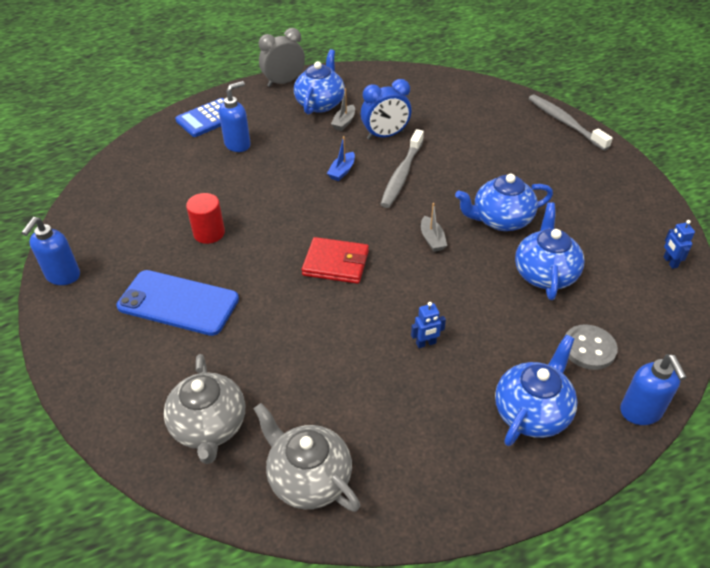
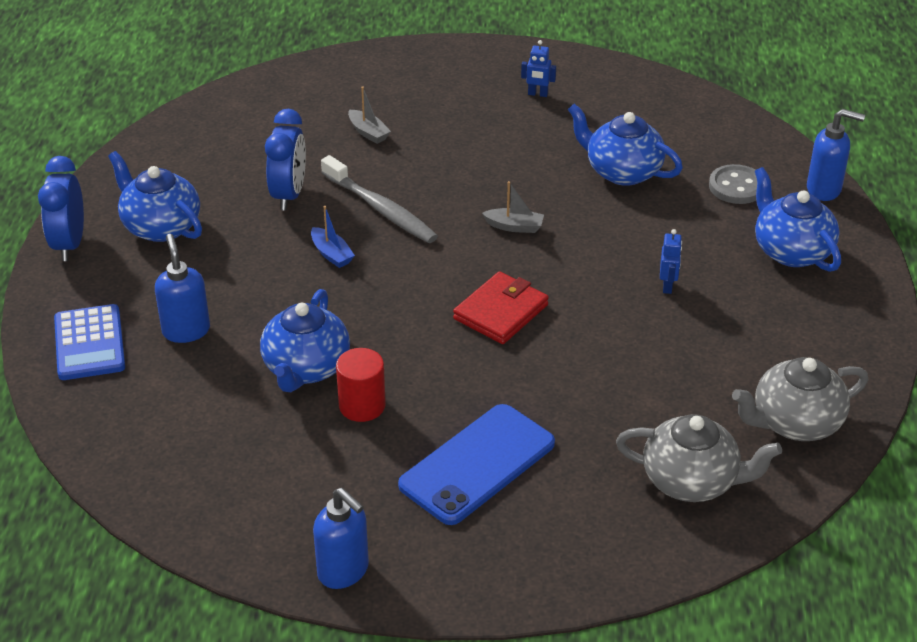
camera: 65 degrees left, 5 degrees down
grey clock [259,28,305,87] -> blue clock [38,156,84,261]
grey boat [331,89,355,131] -> grey boat moved to [348,87,391,144]
blue teapot [455,174,553,231] -> blue teapot moved to [260,289,350,392]
grey toothbrush [528,95,613,151] -> none
blue robot [663,220,695,269] -> blue robot moved to [521,40,556,97]

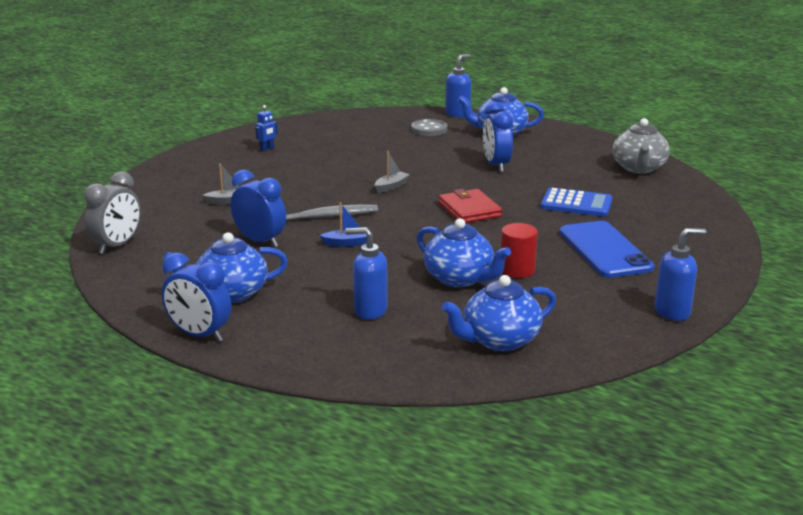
camera: 60 degrees left, 15 degrees down
blue calculator [54,304,125,380] -> blue calculator moved to [541,188,613,217]
blue teapot [568,104,683,186] -> blue teapot moved to [442,275,556,351]
grey teapot [616,414,782,502] -> none
blue robot [660,229,682,294] -> blue clock [483,102,513,172]
none -> grey clock [84,172,141,254]

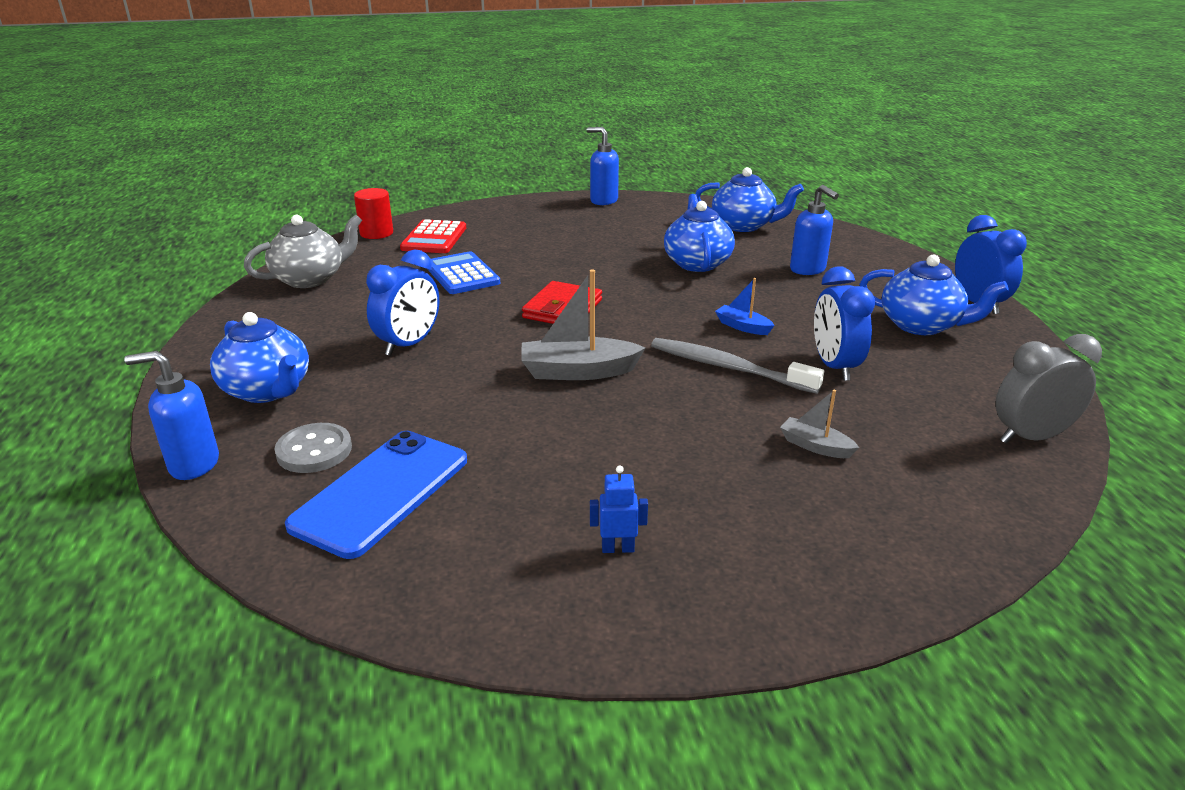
camera: 135 degrees left, 5 degrees up
grey boat [375,151,410,193] -> grey boat [521,269,645,380], size x1.81
red cylinder [501,223,538,278] -> red cylinder moved to [354,188,393,239]
blue phone [560,221,654,278] -> blue phone moved to [285,431,467,559]
none -> red calculator [400,219,466,253]

